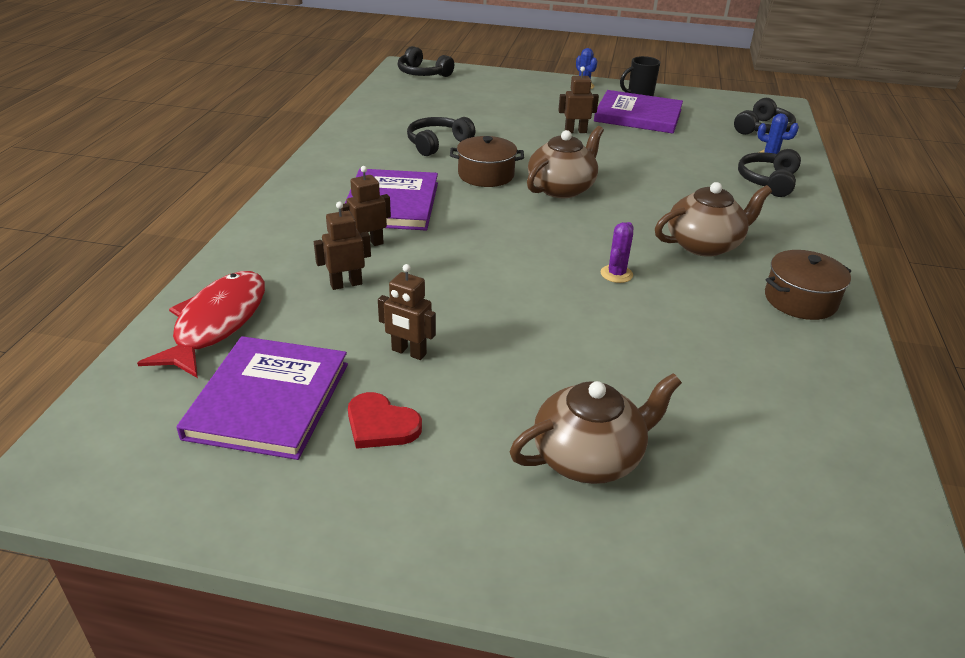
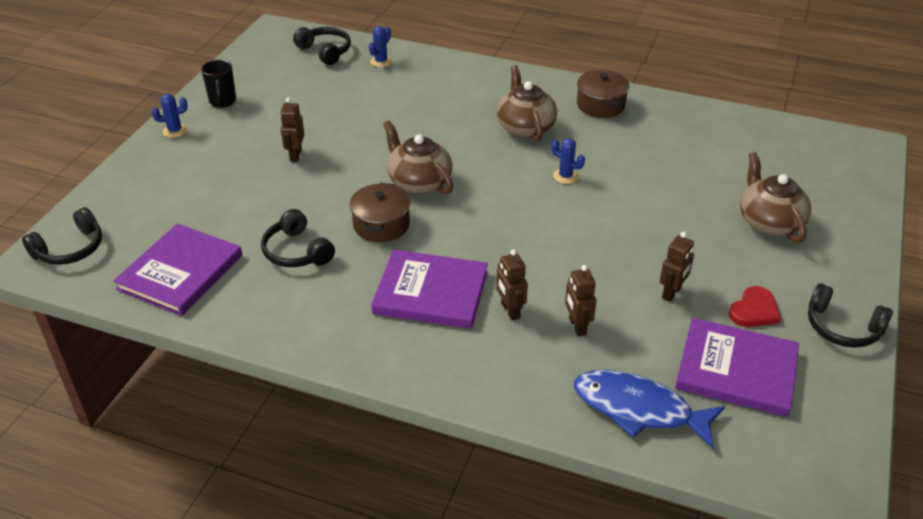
camera: 80 degrees left, 5 degrees up
red fish [137,271,265,378] -> blue fish [574,370,725,449]
purple book [594,90,683,133] -> purple book moved to [113,224,242,316]
purple cactus [601,222,634,283] -> blue cactus [551,138,585,184]
black headphones [738,149,801,197] -> black headphones moved to [808,283,893,348]

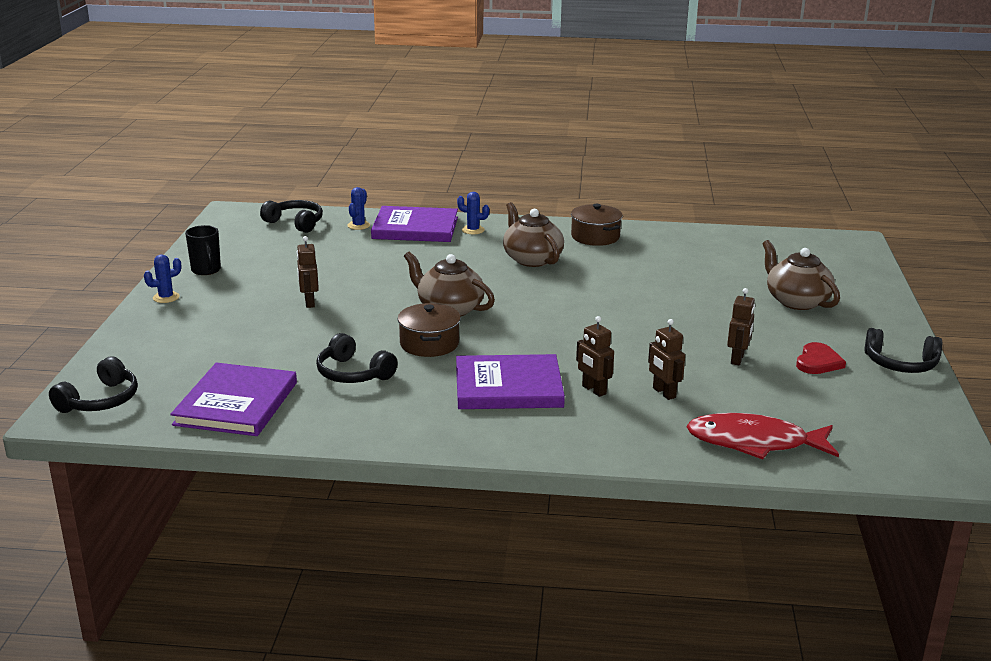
camera: 15 degrees left, 15 degrees down
blue cactus [551,138,585,184] -> blue cactus moved to [457,192,489,234]
blue fish [574,370,725,449] -> red fish [686,413,839,460]
purple book [675,318,799,417] -> purple book moved to [371,206,458,242]

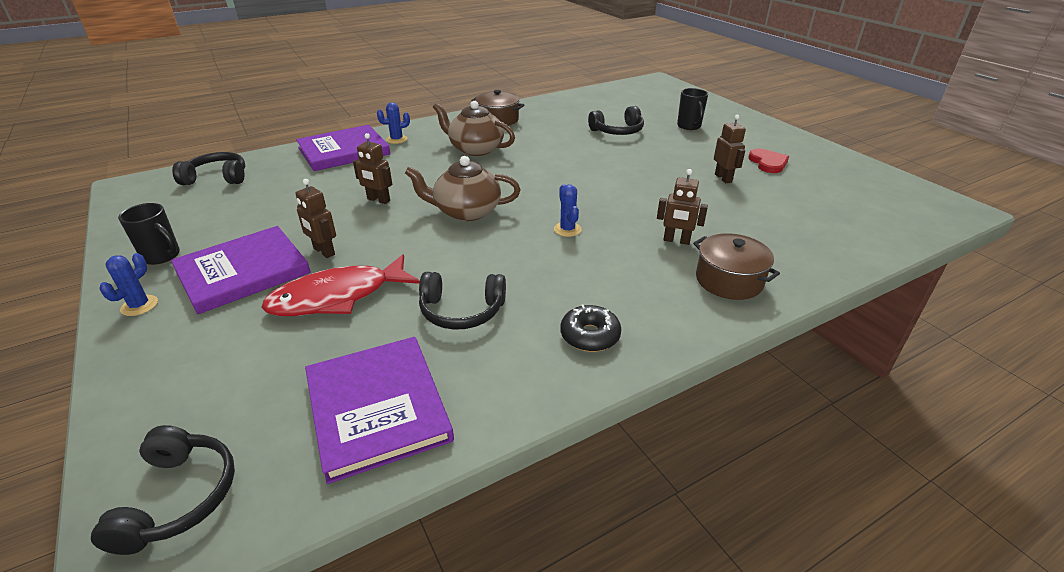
camera: 35 degrees left, 10 degrees up
blue cactus [347,187,370,230] -> blue cactus moved to [554,184,582,237]
brown pot [398,303,461,357] -> brown pot moved to [693,233,780,300]
purple book [456,354,565,409] -> purple book moved to [171,226,311,314]
brown robot [648,319,685,400] -> brown robot moved to [353,133,392,204]
red fish [686,413,839,460] -> red fish moved to [261,254,420,316]
brown teapot [762,240,840,310] -> black mug [677,88,708,130]
black headphones [864,328,942,373] -> black headphones moved to [588,106,644,135]
none -> black donut [560,305,621,352]

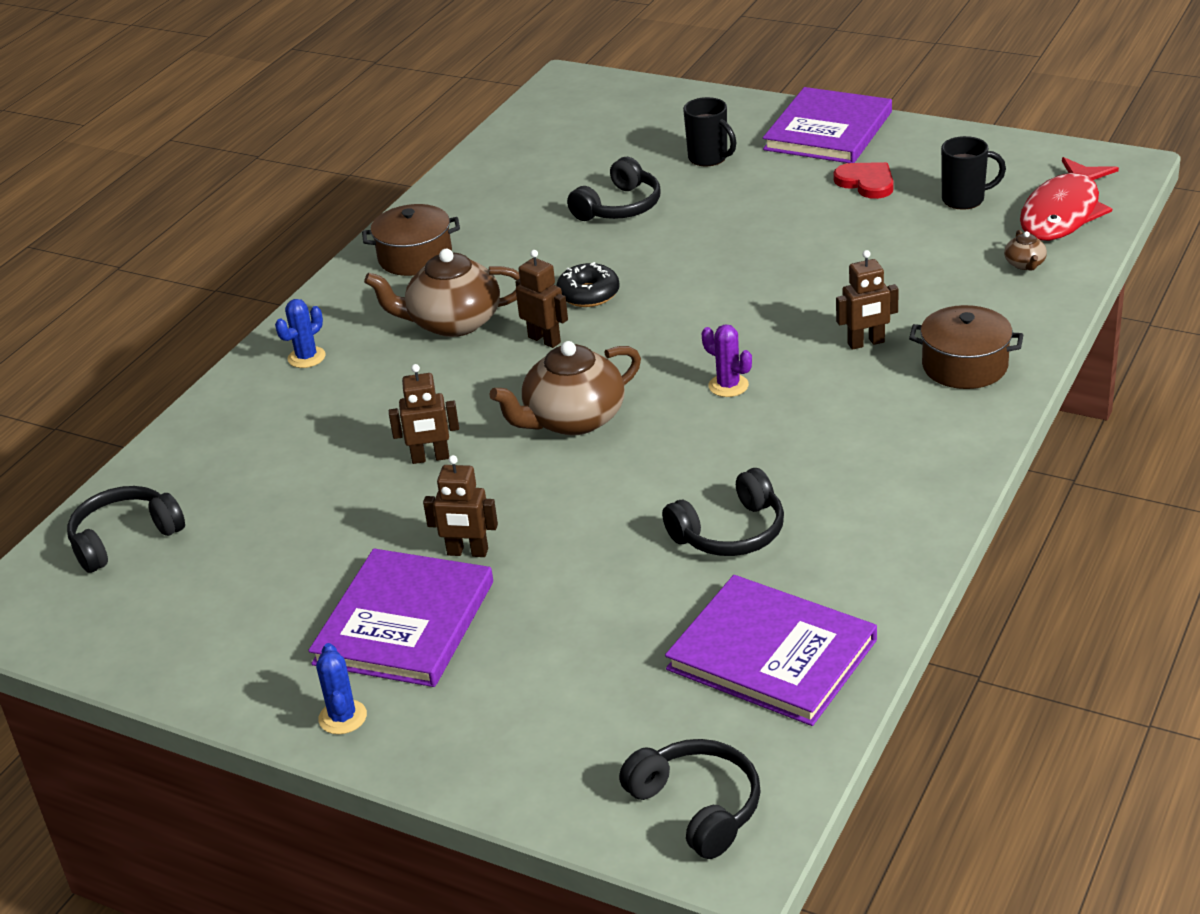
camera: 30 degrees left, 0 degrees up
black mug [118,203,180,265] -> black mug moved to [941,136,1006,210]
red fish [261,254,420,316] -> red fish moved to [1020,157,1119,241]
purple book [296,125,390,171] -> purple book moved to [763,87,892,163]
blue cactus [554,184,582,237] -> purple cactus [702,325,752,397]
black donut [560,305,621,352] -> black donut moved to [556,262,619,307]
brown robot [714,115,746,183] -> brown robot moved to [515,250,568,348]
none -> brown teapot [1004,230,1047,271]

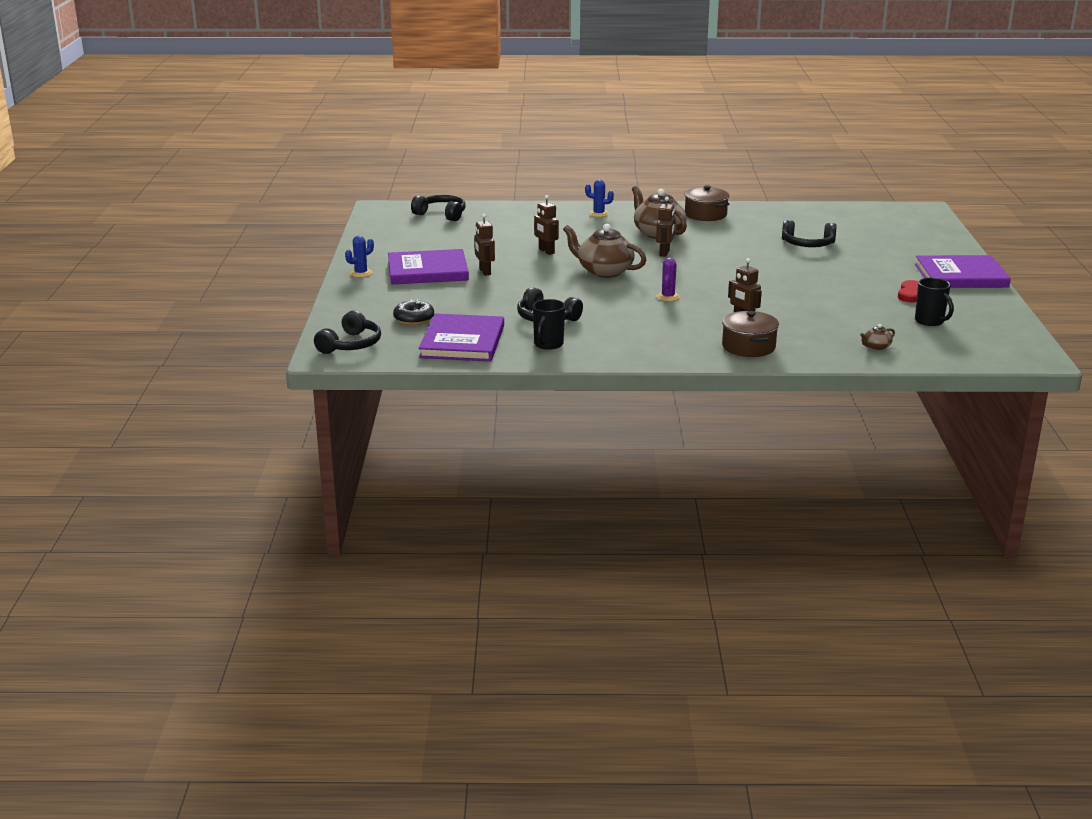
camera: 60 degrees right, 10 degrees down
black donut [556,262,619,307] -> black donut moved to [393,299,434,325]
black mug [683,97,736,166] -> black mug moved to [533,299,565,350]
red fish [1020,157,1119,241] -> none

